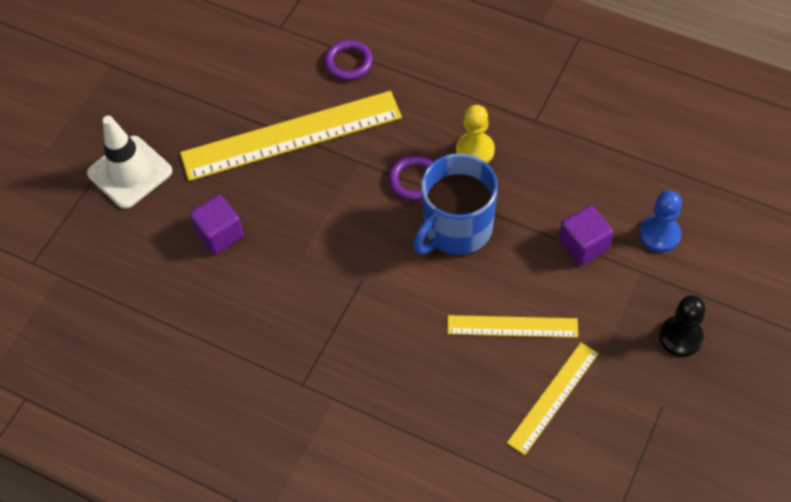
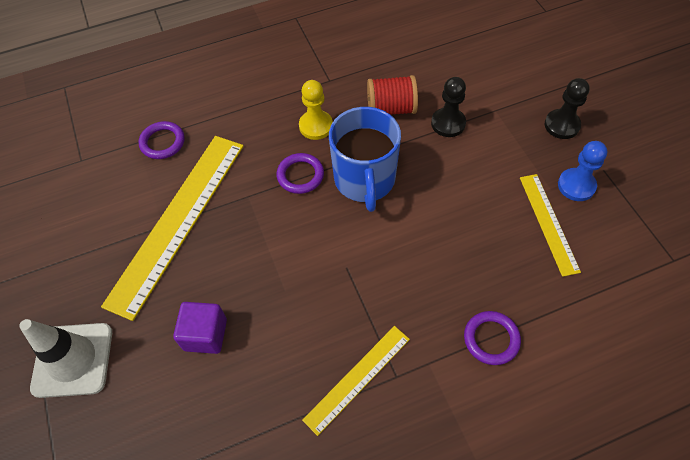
camera: 50 degrees left, 0 degrees up
yellow ruler [447,315,578,338] -> yellow ruler moved to [302,326,410,436]
purple cube [559,205,613,266] -> black pawn [431,77,466,137]
blue pawn [639,190,682,252] -> blue pawn moved to [558,141,607,201]
none -> red spool [367,75,418,115]
none -> purple ring [464,311,521,365]

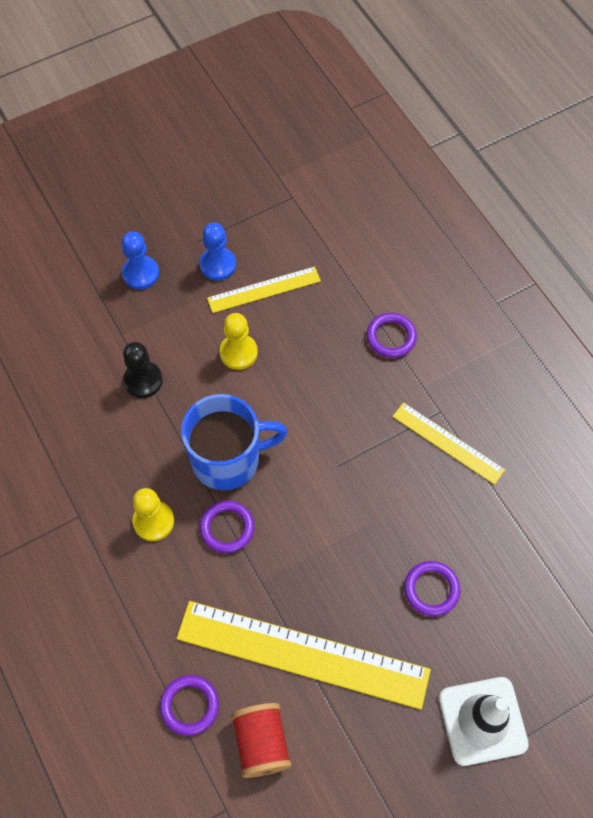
camera: 100 degrees left, 5 degrees up
purple cube [173,302,227,354] -> purple ring [404,561,460,616]
red spool [367,75,418,115] -> red spool moved to [231,703,292,778]
black pawn [545,78,590,139] -> blue pawn [122,231,159,289]
none -> yellow pawn [219,313,258,370]

